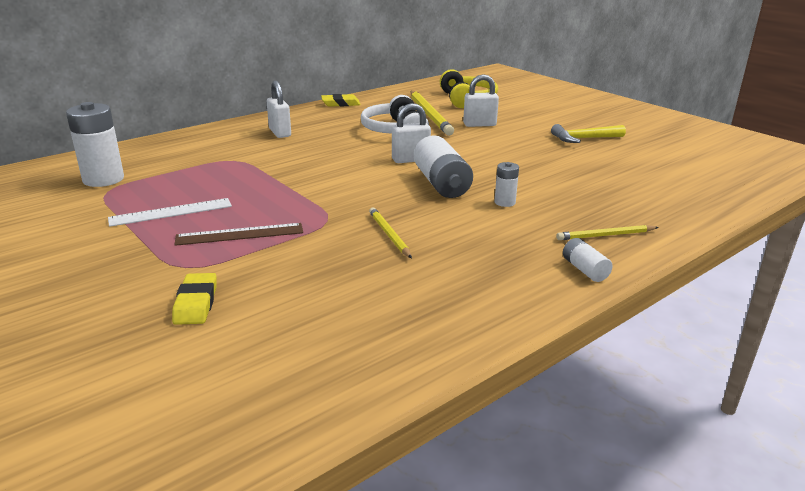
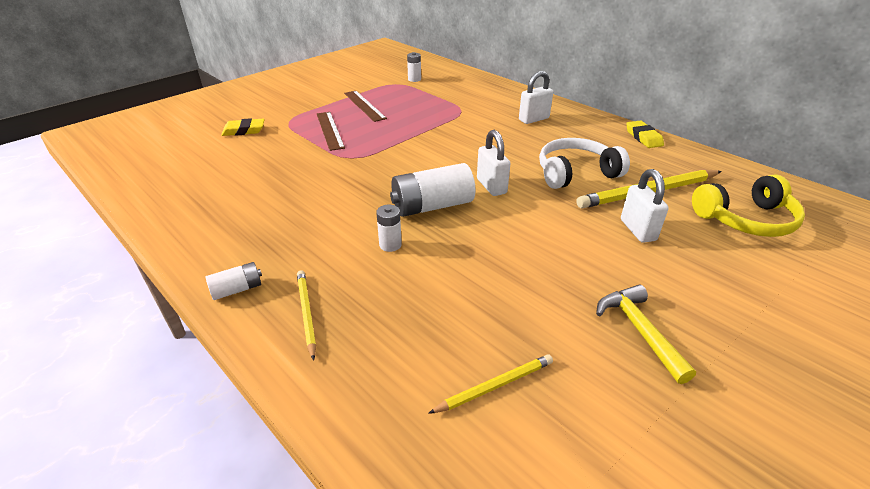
camera: 85 degrees right, 10 degrees up
white battery [66,102,124,187] -> white battery [407,52,421,82], size x0.51
white ruler [108,198,232,227] -> brown ruler [344,91,387,122]
yellow pencil [369,207,412,258] -> yellow pencil moved to [428,355,553,414]

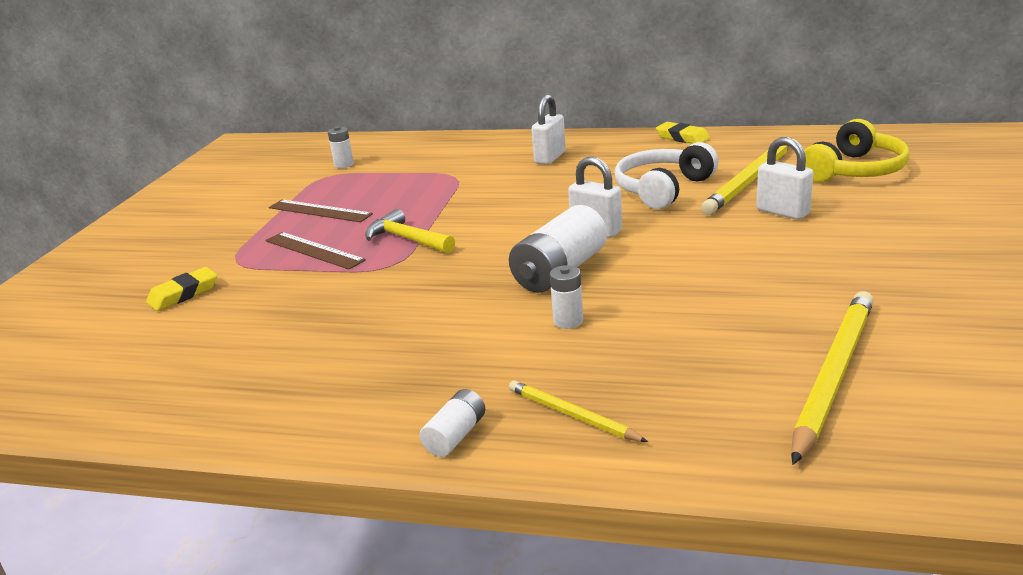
camera: 30 degrees left, 10 degrees down
yellow pencil [428,355,553,414] -> yellow pencil [791,291,874,465], size x1.86
yellow hammer [596,285,696,384] -> yellow hammer moved to [365,209,455,253]

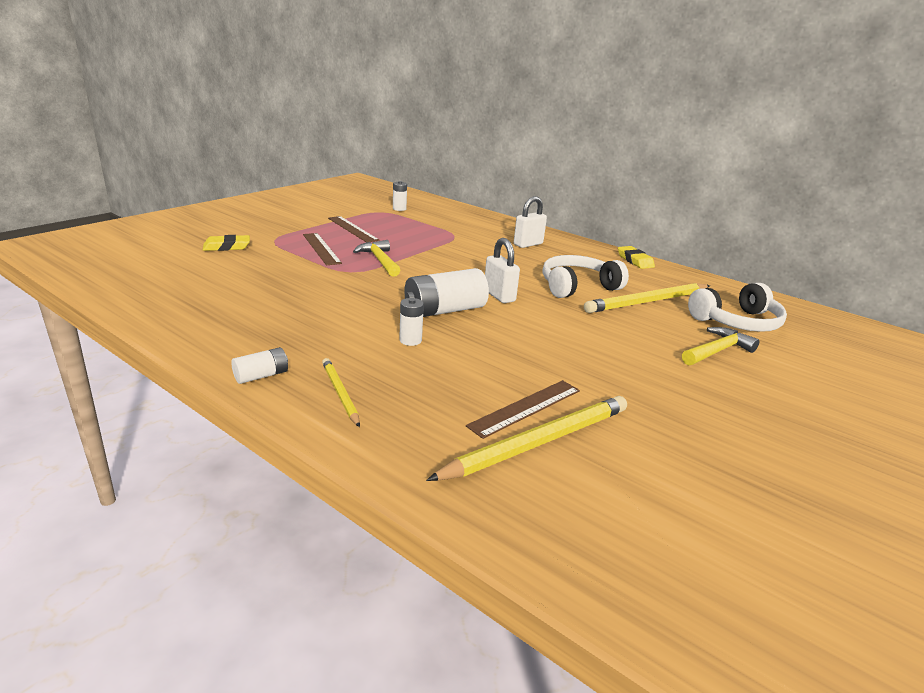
camera: 20 degrees right, 0 degrees up
white padlock [756,137,813,220] -> none
yellow headphones [804,119,909,182] -> white headphones [688,283,787,332]
none -> brown ruler [466,380,580,439]
none -> yellow hammer [682,327,760,365]

